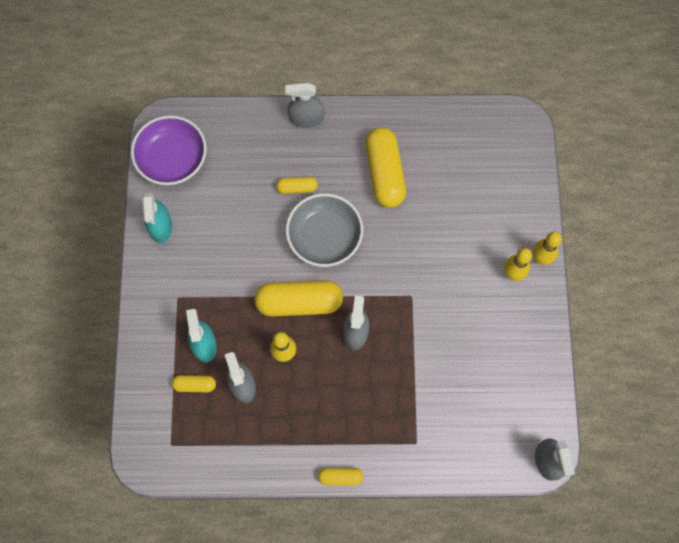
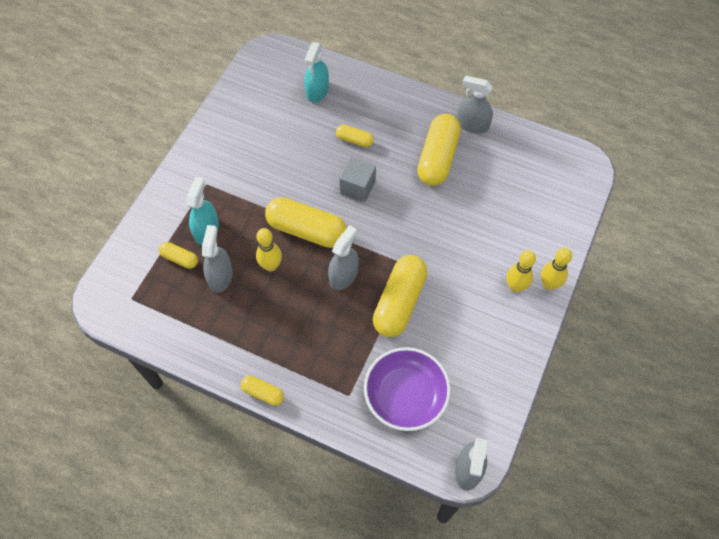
camera: 25 degrees right, 10 degrees down
purple bowl [131,115,207,185] -> purple bowl moved to [364,347,451,431]
turquoise spray bottle [142,193,172,243] -> turquoise spray bottle moved to [304,42,329,102]
grey spray bottle [285,83,324,128] -> grey spray bottle moved to [457,76,493,133]
grey bowl [286,193,363,267] -> grey cube [339,157,376,202]
none -> yellow capsule [373,255,427,337]

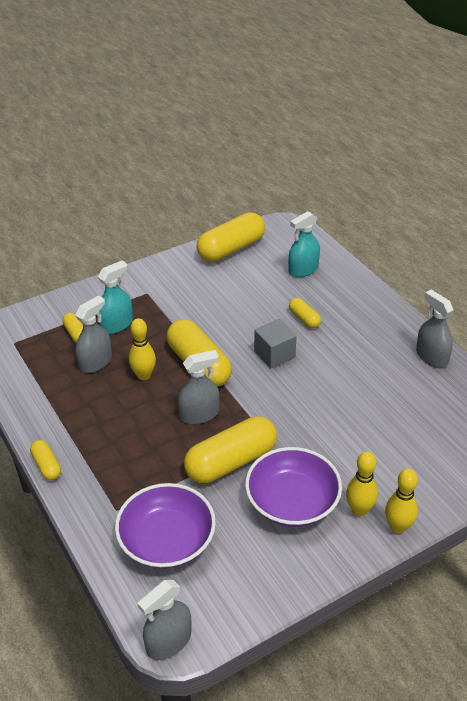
camera: 35 degrees right, 20 degrees down
yellow capsule [417,114,461,186] -> yellow capsule moved to [197,212,265,262]
none -> purple bowl [245,447,342,527]

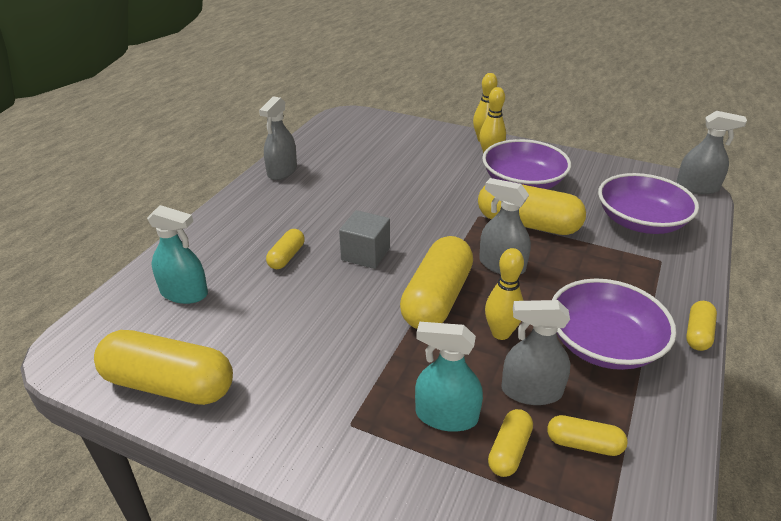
camera: 125 degrees left, 5 degrees down
none -> yellow capsule [547,415,628,456]
none -> purple bowl [552,279,676,370]

